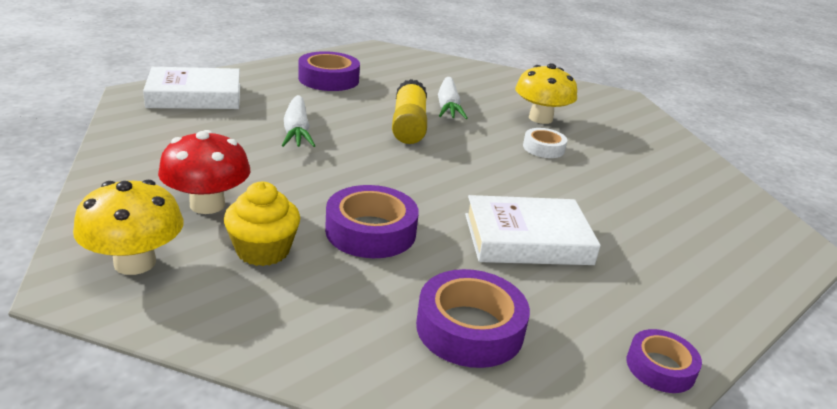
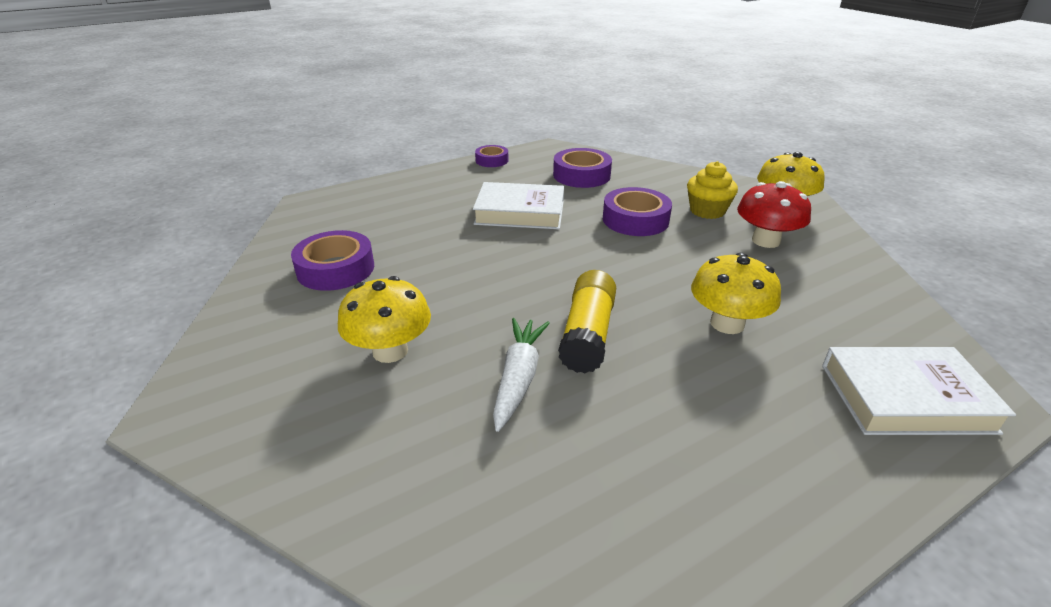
camera: 165 degrees left, 5 degrees up
white carrot [282,95,315,147] -> yellow mushroom [691,253,781,334]
purple tape [298,51,360,91] -> purple tape moved to [291,230,374,291]
white tape [523,128,567,158] -> none

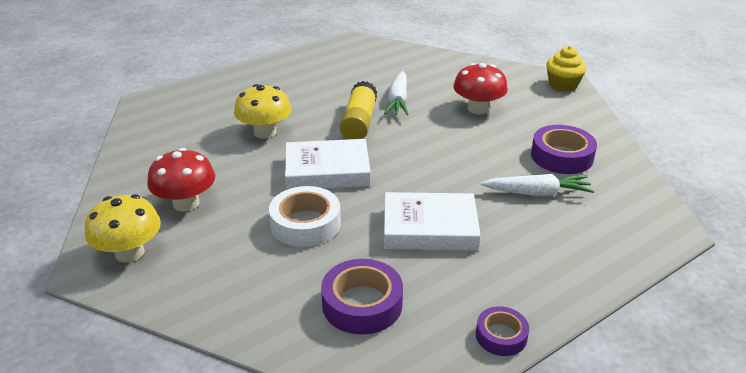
camera: 175 degrees right, 0 degrees up
yellow mushroom [338,276,431,363] -> red mushroom [453,63,508,114]
purple tape [603,187,672,236] -> white tape [269,186,341,247]
yellow cupcake [687,161,738,219] -> yellow cupcake moved to [546,46,587,92]
white book [822,347,1016,435] -> white book moved to [285,139,371,190]
none -> white carrot [481,174,594,196]

